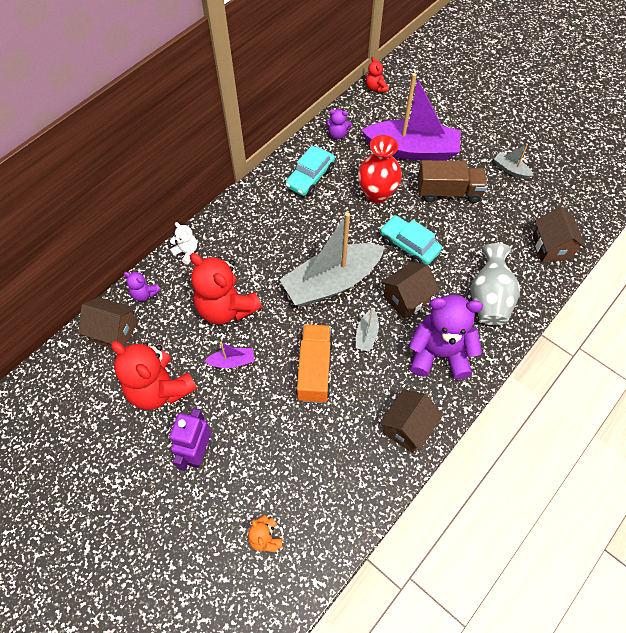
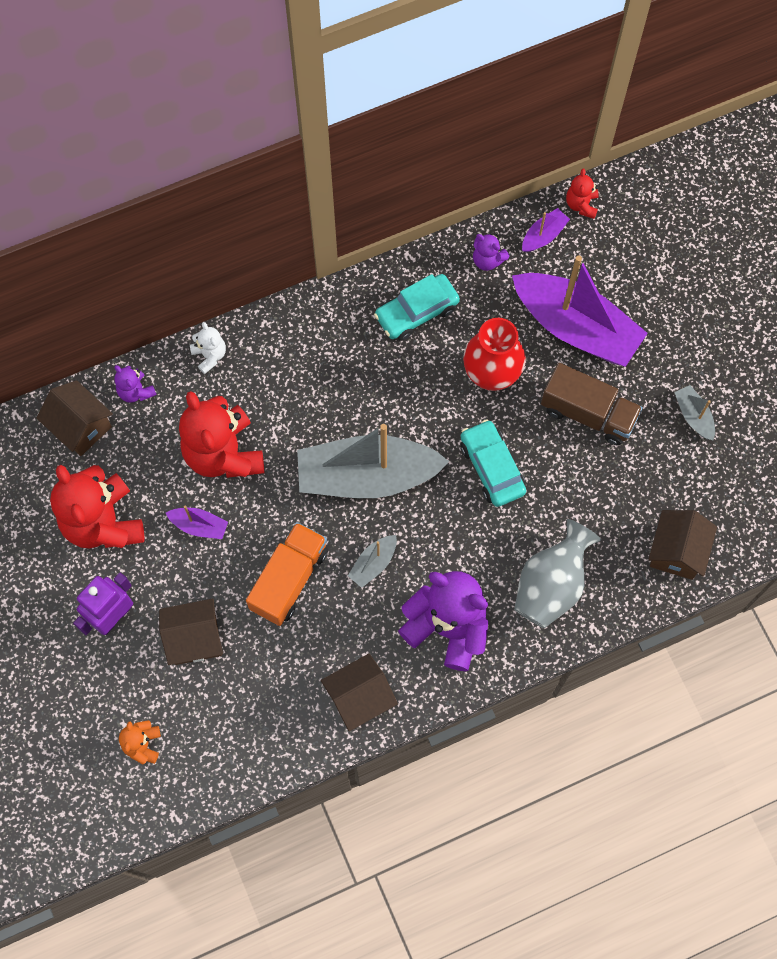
camera: 25 degrees right, 10 degrees up
brown house [381,262,439,319] -> brown house moved to [159,598,223,665]
none -> purple boat [522,208,570,252]

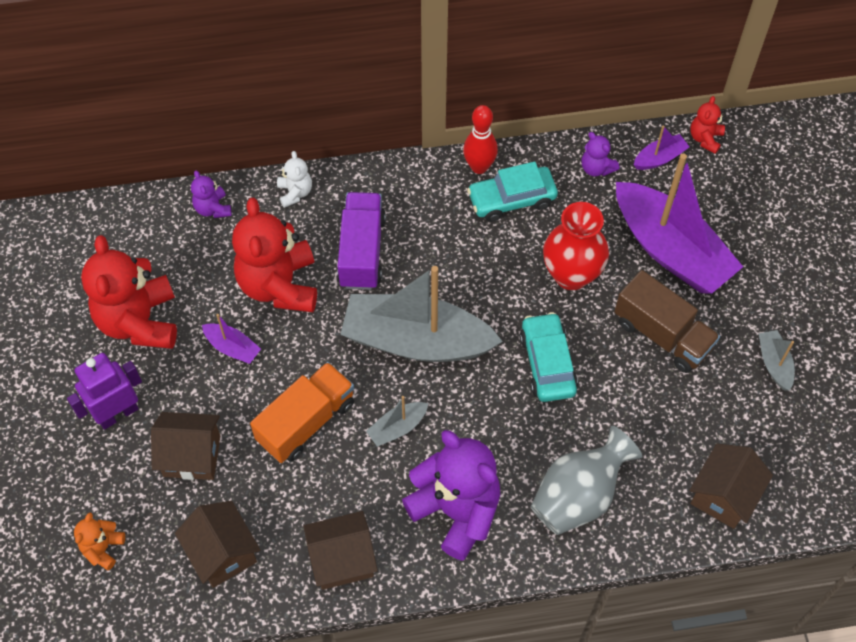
camera: 15 degrees right, 10 degrees down
brown house [36,380,113,456] -> brown house moved to [175,501,260,588]
none -> purple truck [337,192,386,290]
none -> red bowling pin [463,105,498,174]

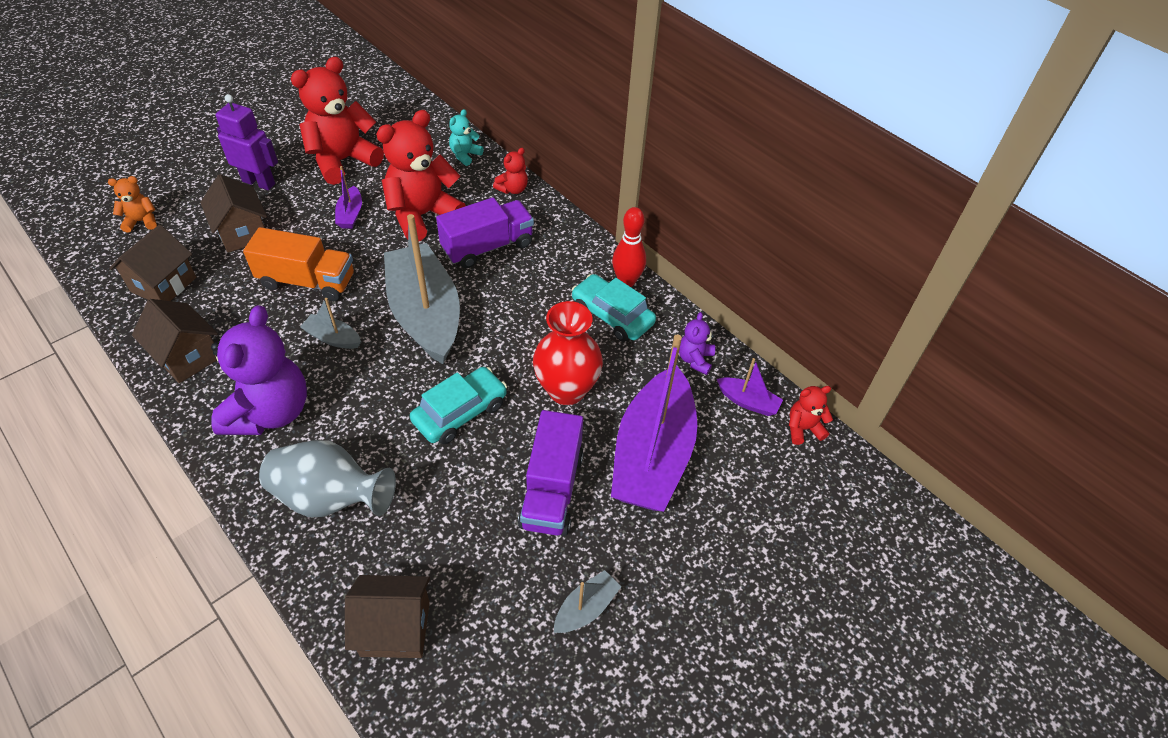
camera: 55 degrees right, 10 degrees down
purple teddy bear [191,170,232,218] -> turquoise teddy bear [449,109,484,166]
white teddy bear [277,151,312,208] -> red teddy bear [493,148,528,194]
brown truck [614,270,720,373] -> purple truck [518,410,584,536]

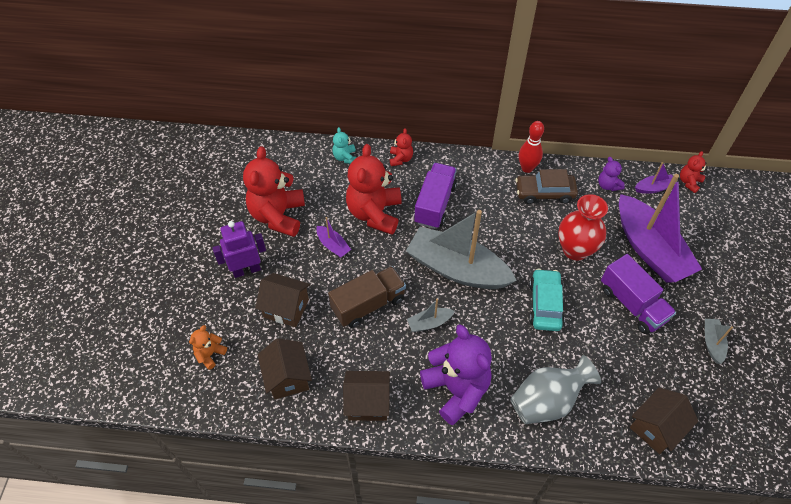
camera: 40 degrees left, 5 degrees up
orange truck [243,227,354,301] -> brown truck [328,266,406,328]
turquoise car [571,274,656,342] -> brown car [515,169,578,204]

